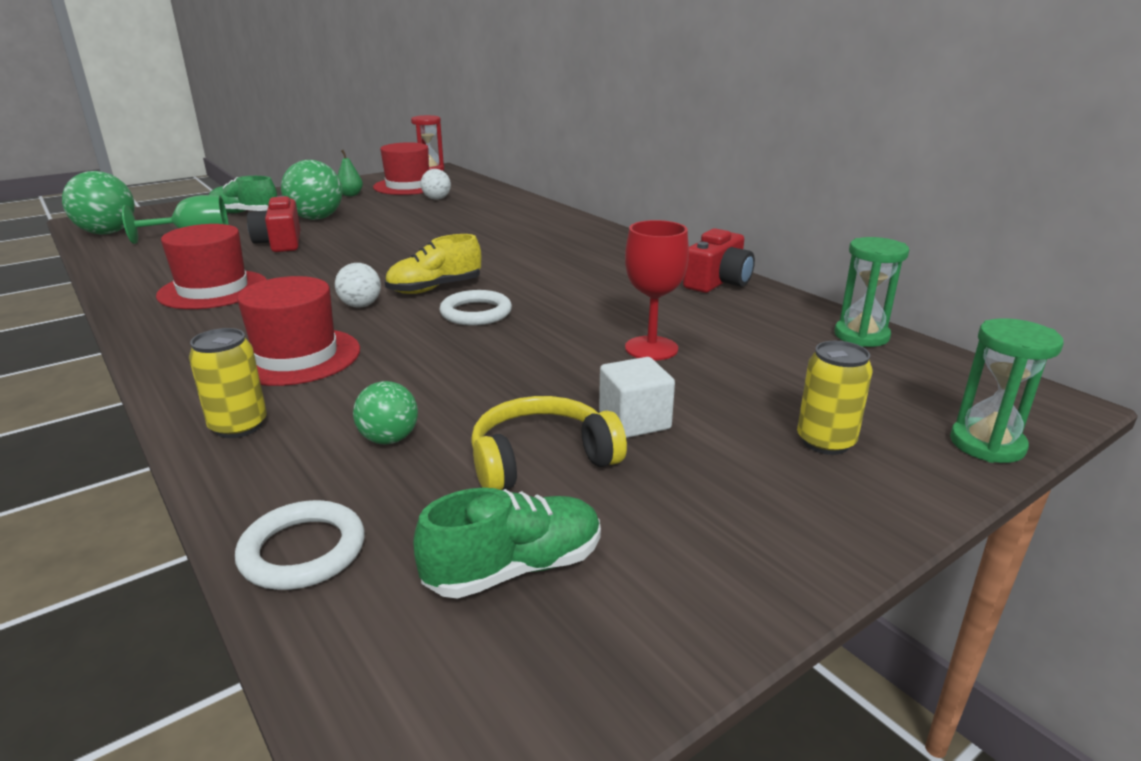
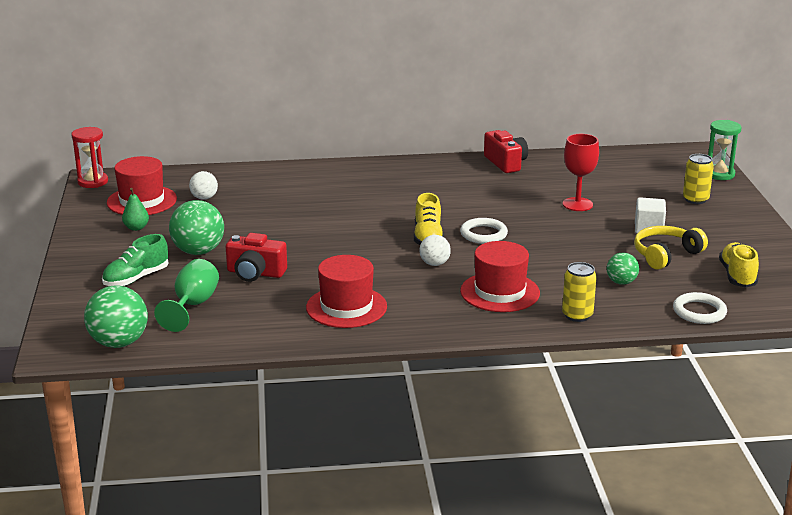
camera: 60 degrees left, 0 degrees up
green shoe [413,488,601,599] -> yellow shoe [719,242,759,288]
yellow headphones [471,396,627,490] -> yellow headphones turned 45 degrees clockwise [634,226,708,270]
green hourglass [834,237,909,347] -> none

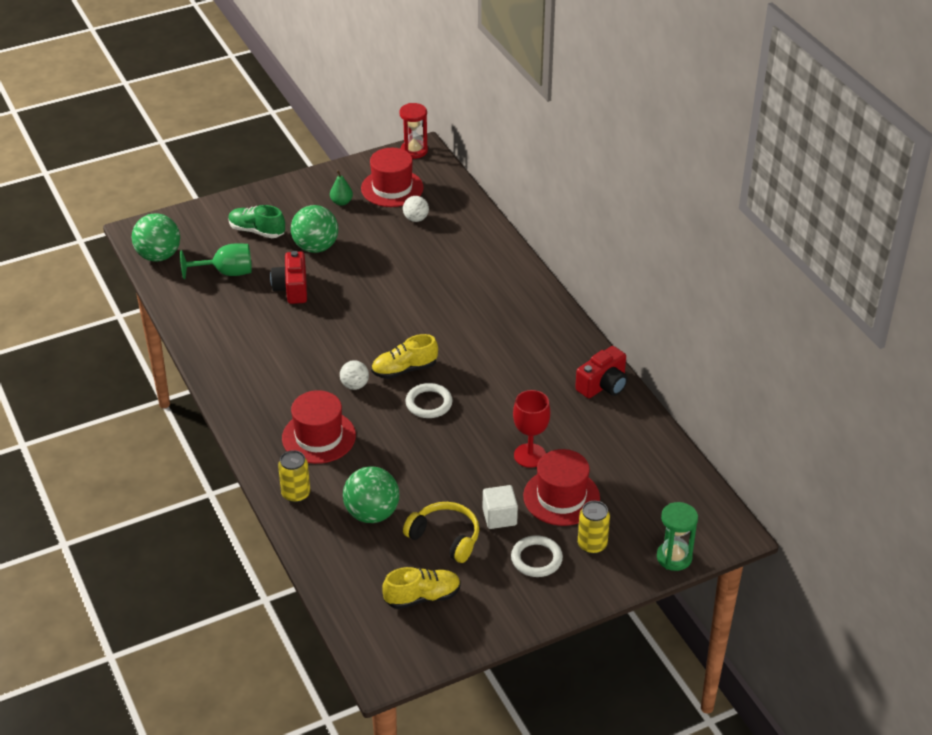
camera: 70 degrees right, 15 degrees up
red hat [306,255,387,328] -> red hat moved to [523,449,600,526]
green ball [607,253,639,285] -> green ball [343,467,399,523], size x1.78
white ring [673,292,727,324] -> white ring moved to [511,535,563,577]

